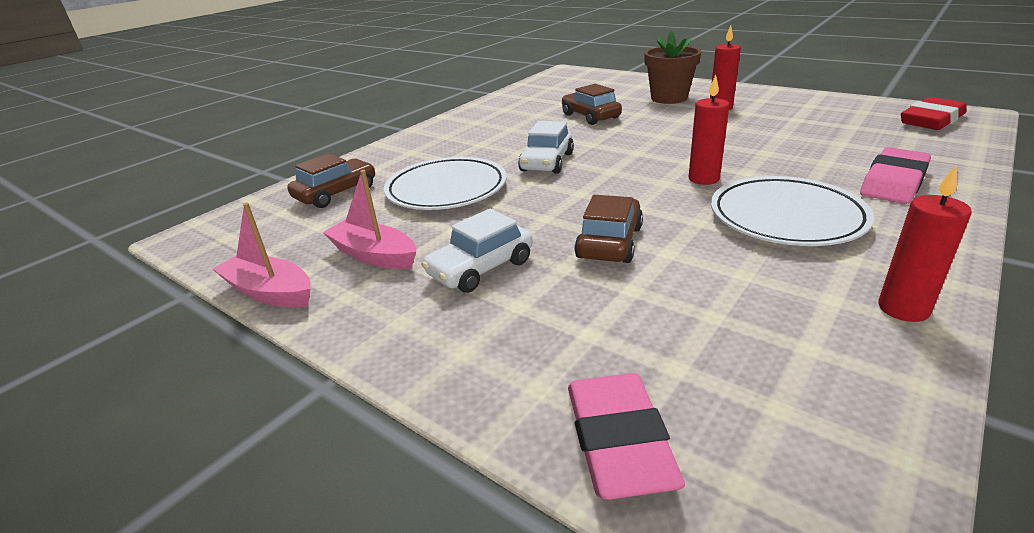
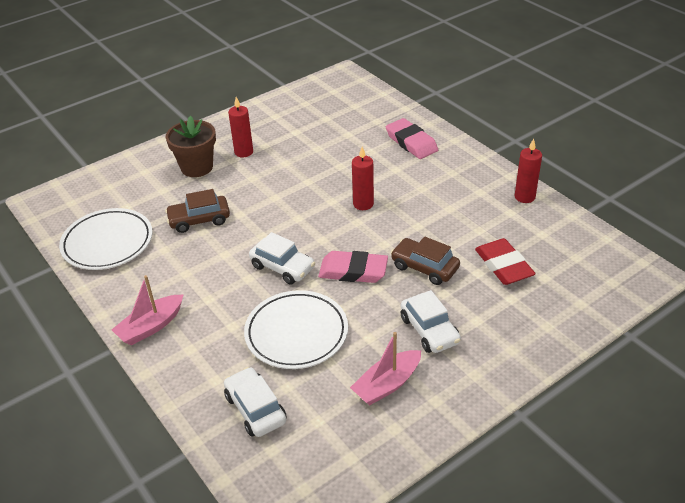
camera: 75 degrees left, 10 degrees up
pink boat [213,203,311,308] -> pink boat moved to [112,275,184,346]
brown car [287,153,375,208] -> white car [224,367,287,437]
pink eraser [568,373,685,500] -> pink eraser moved to [318,251,388,283]
white plate [711,176,874,246] -> white plate moved to [59,208,153,270]
red eraser [901,97,967,130] -> red eraser moved to [475,238,536,285]

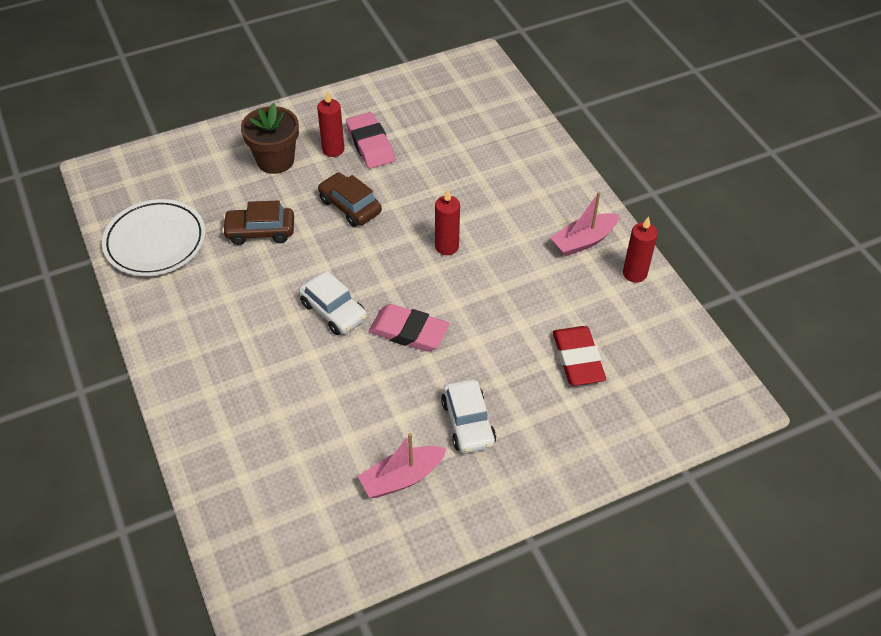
camera: 10 degrees right, 10 degrees up
pink boat [112,275,184,346] -> pink boat moved to [550,192,620,256]
white car [224,367,287,437] -> none
white plate [244,290,348,369] -> none
pink eraser [386,118,438,159] -> pink eraser moved to [346,112,395,169]
brown car [391,237,460,285] -> brown car moved to [318,172,382,227]

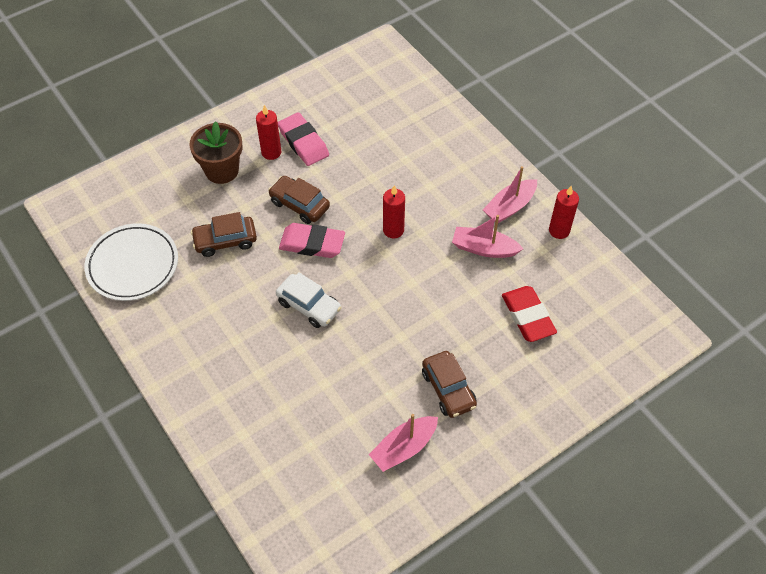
camera: 10 degrees left, 5 degrees up
pink eraser [369,304,449,352] -> pink eraser moved to [279,223,345,258]
white car [441,379,496,453] -> brown car [422,351,477,418]
none -> pink boat [452,215,523,258]

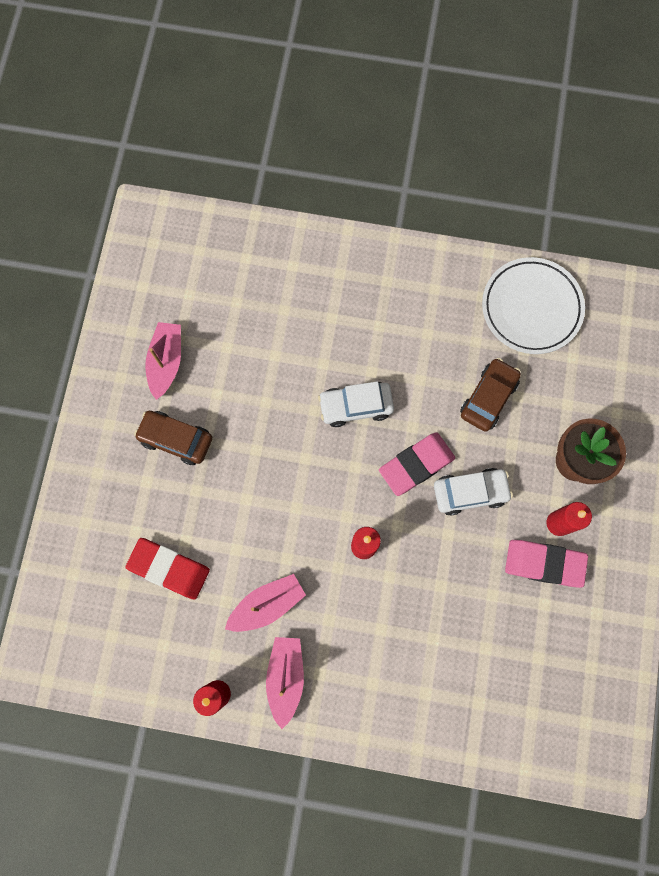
camera: 135 degrees right, 20 degrees up
brown car [268,176,330,224] -> white car [434,468,513,516]

